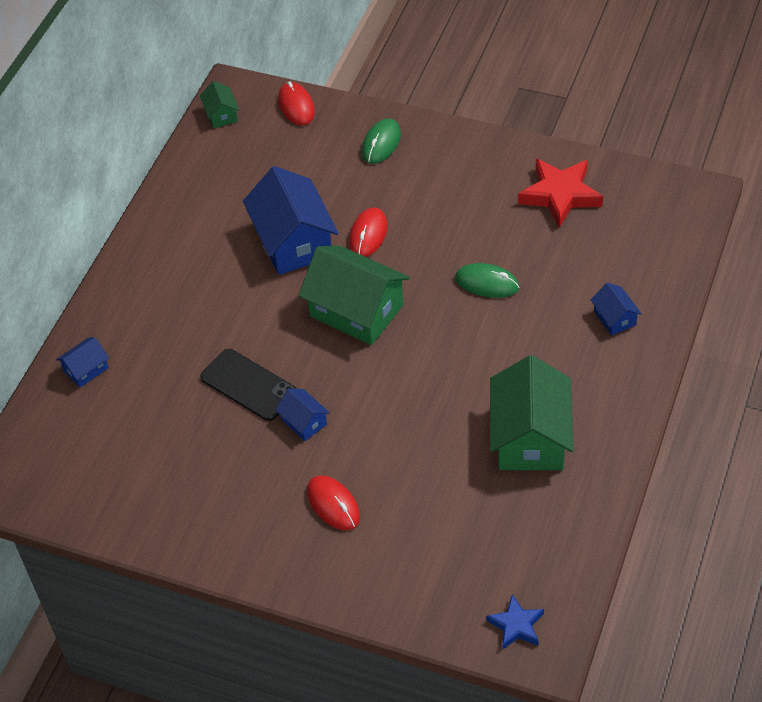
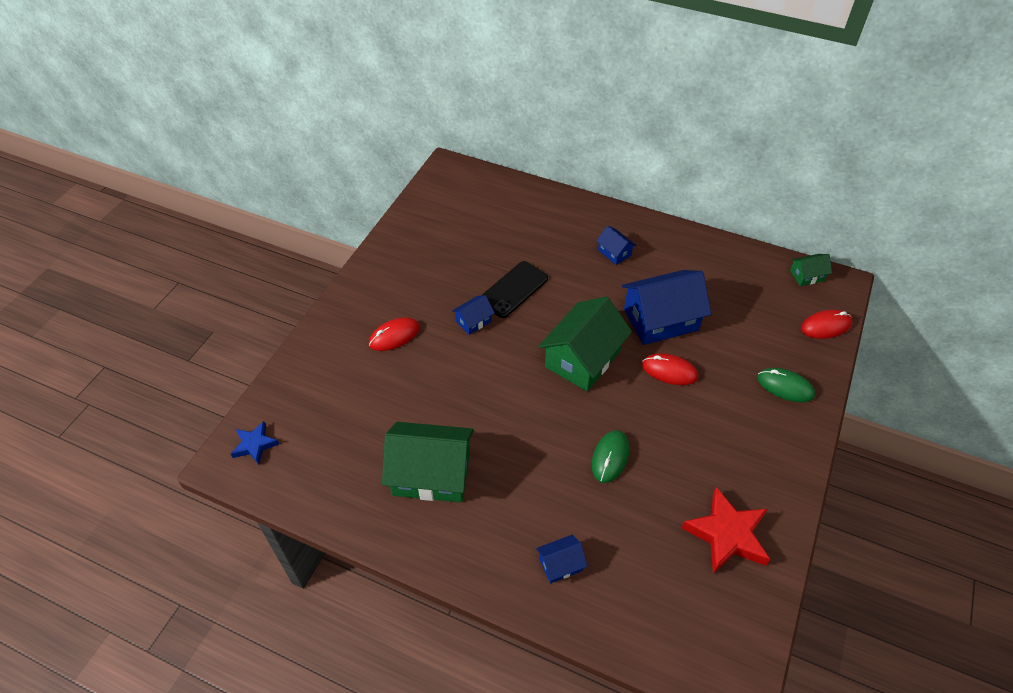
camera: 90 degrees right, 0 degrees up
blue house [56,337,109,388] -> blue house moved to [596,226,636,265]

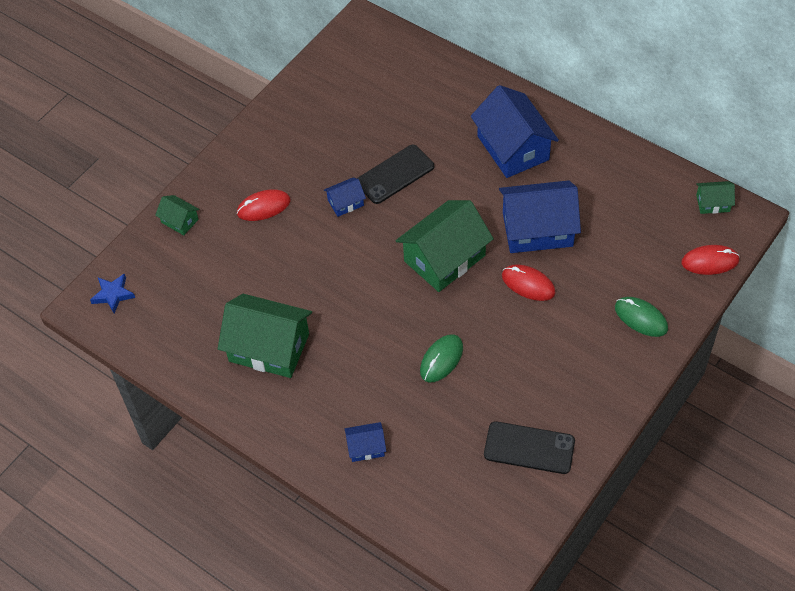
camera: 15 degrees right, 5 degrees up
blue house [596,226,636,265] -> blue house [471,85,559,178], size x2.12
red star [681,487,770,574] -> black phone [484,421,575,474]
none -> green house [155,195,199,235]

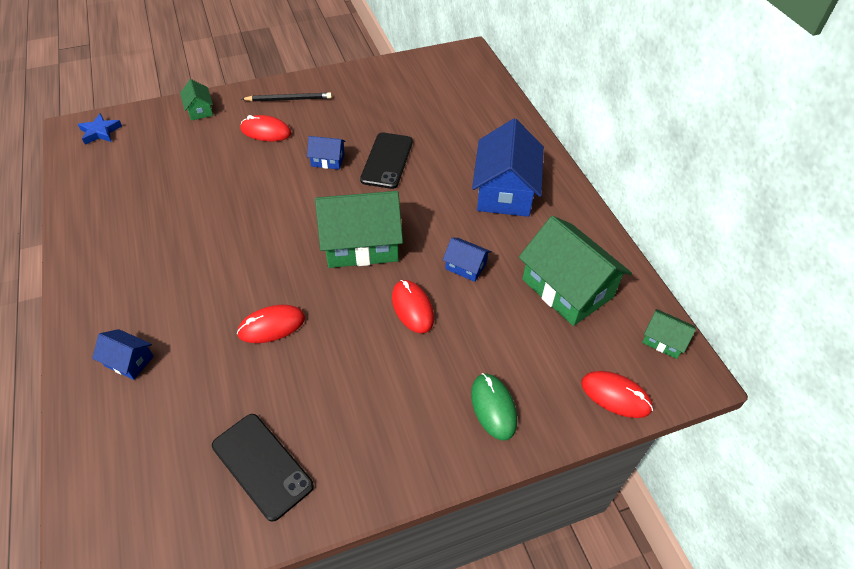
camera: 30 degrees right, 5 degrees down
green house [218,294,312,378] -> green house moved to [519,216,632,326]
black phone [357,145,434,204] -> black phone turned 75 degrees counterclockwise [360,132,413,189]
green mouse [420,334,463,382] -> red mouse [237,305,305,343]
blue house [499,180,581,253] -> blue house [443,238,491,282], size x0.47
none -> black pencil [242,92,332,102]

